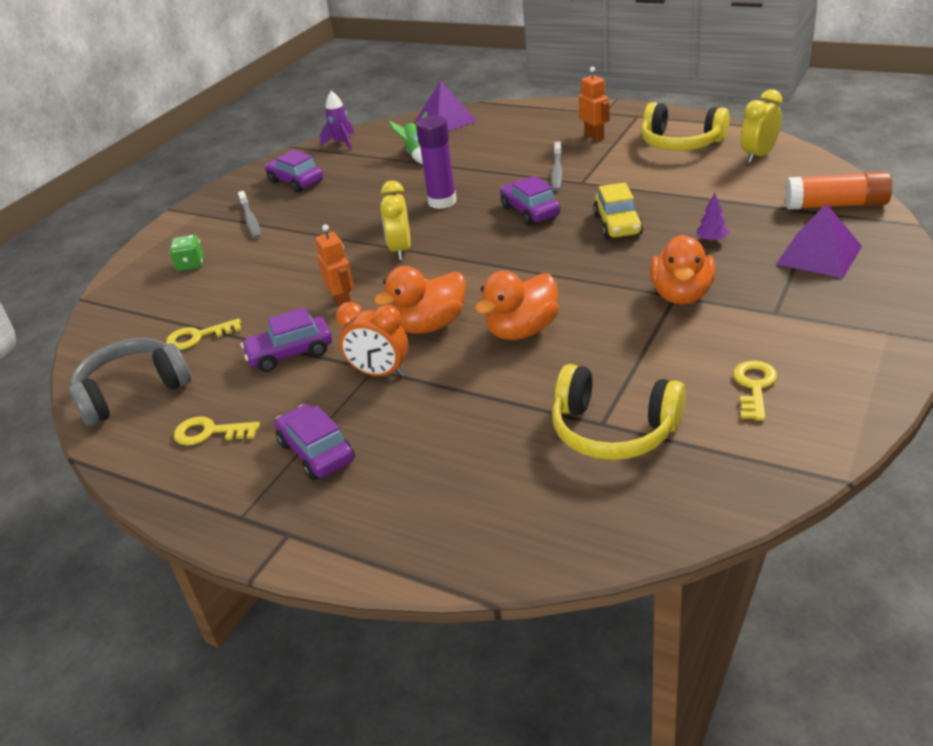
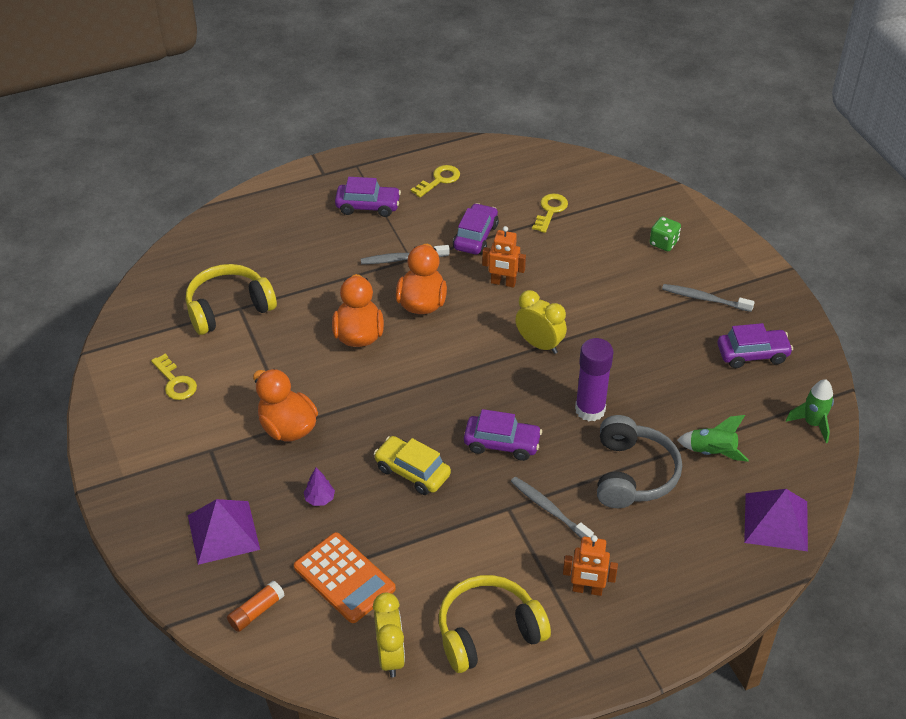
camera: 125 degrees right, 10 degrees up
grey headphones [69,338,191,426] -> grey headphones moved to [597,415,682,508]
purple rocket [320,91,355,150] -> green rocket [786,379,834,443]
orange clock [336,302,408,377] -> grey toothbrush [361,245,450,264]
orange glue stick [785,171,892,210] -> orange glue stick [227,581,285,632], size x0.58
none -> orange calculator [294,532,396,623]

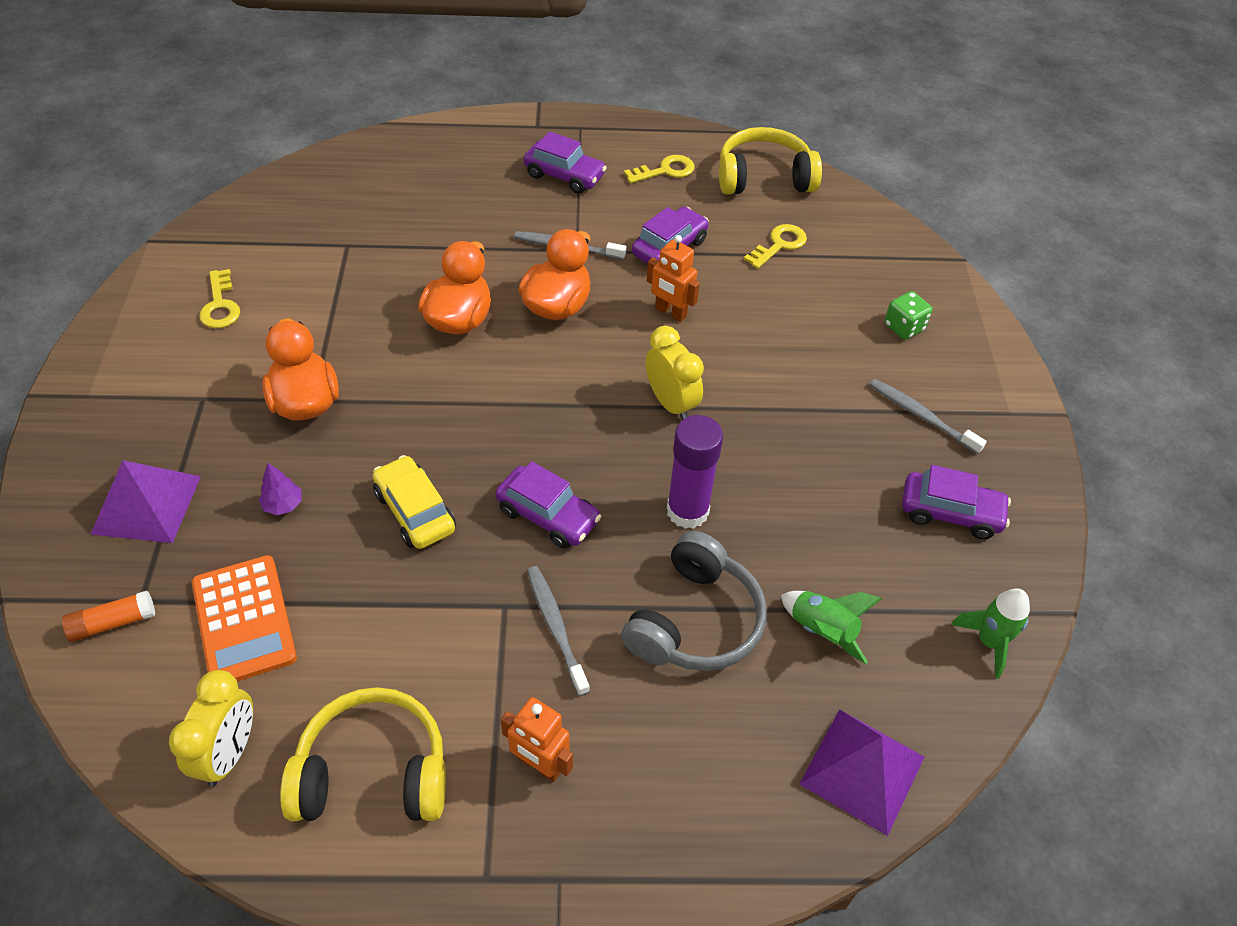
camera: 20 degrees right, 5 degrees up
yellow headphones [186,264,277,335] -> yellow headphones moved to [719,127,822,194]

